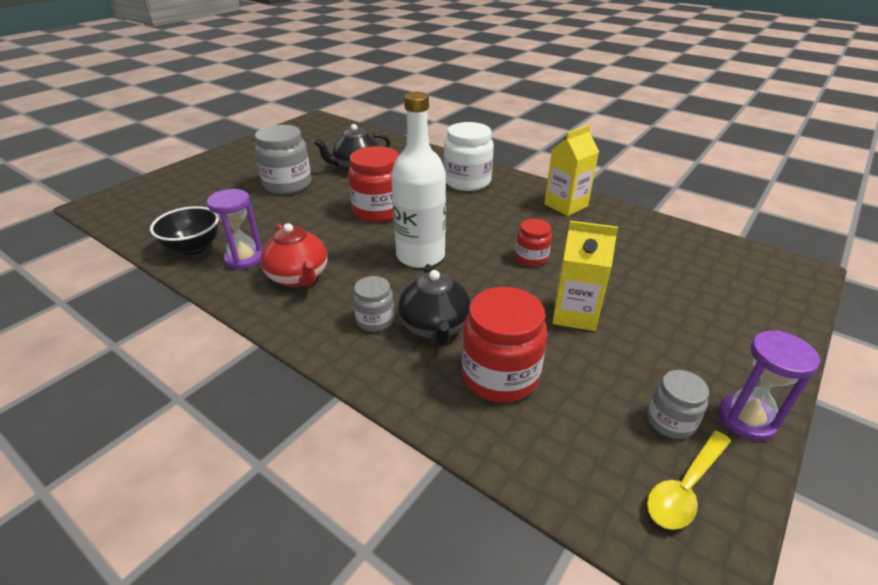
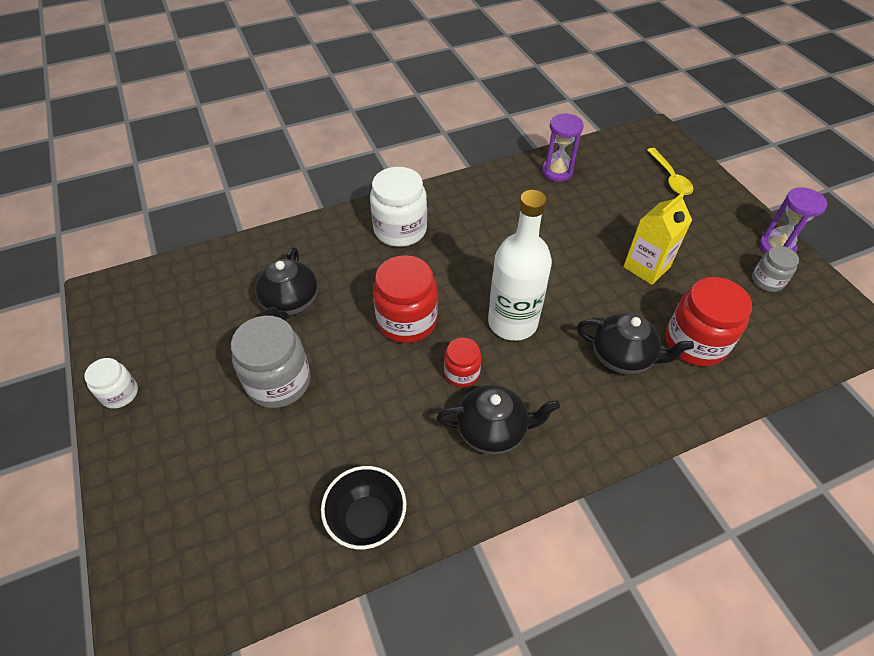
camera: 60 degrees left, 15 degrees up
purple hourglass [207,189,262,270] -> purple hourglass moved to [542,113,584,182]
red teapot [261,223,327,287] -> black teapot [436,385,560,455]
grey jar [353,276,394,332] -> none
red jar [515,219,552,266] -> red jar moved to [444,338,482,387]
yellow carton [544,125,599,216] -> none
yellow spoon [647,431,731,530] -> yellow spoon moved to [647,148,693,195]
none -> white jar [84,358,138,409]

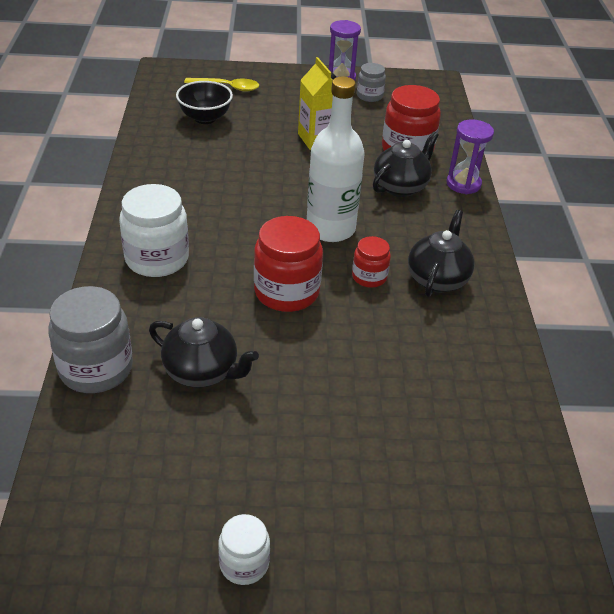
camera: 70 degrees left, 10 degrees down
grey jar [231,316,311,408] -> grey jar moved to [48,286,133,393]
black bowl [321,466,406,549] -> black bowl moved to [176,81,233,124]
purple hourglass [542,113,584,182] -> purple hourglass moved to [447,119,494,194]

